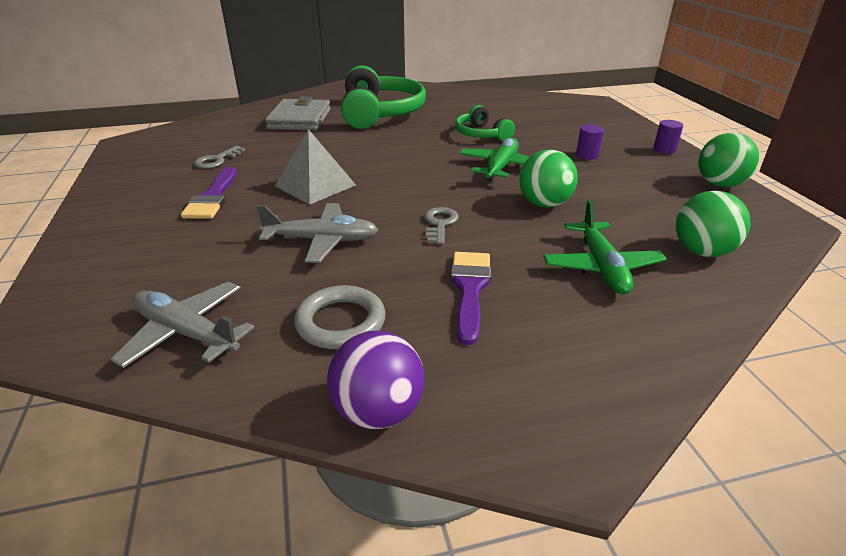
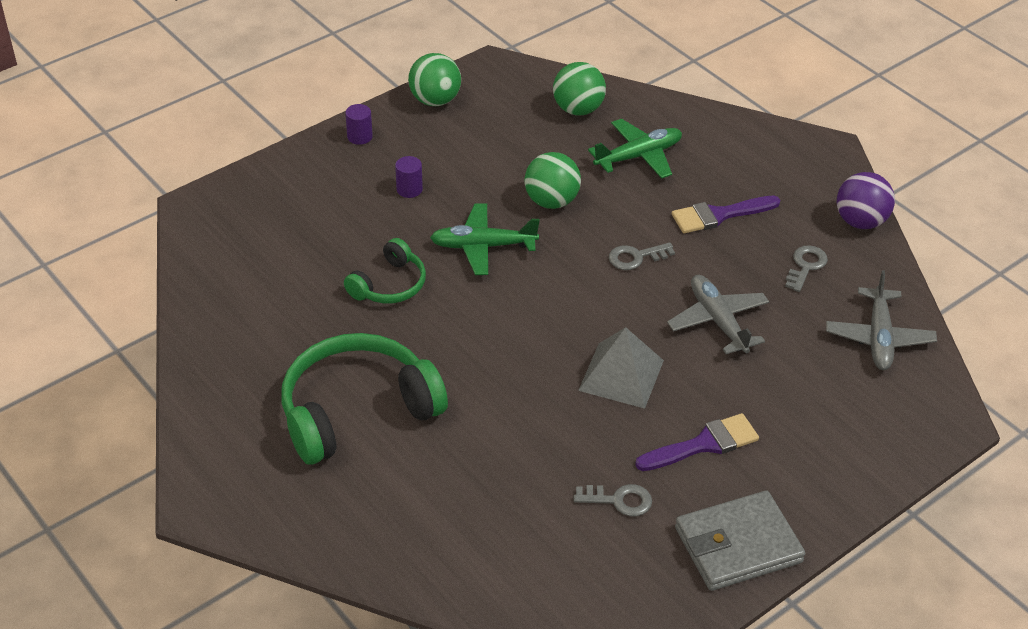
camera: 115 degrees left, 10 degrees up
grey wallet [265,97,331,131] -> grey wallet moved to [675,491,805,591]
grey ring [294,285,386,349] -> grey key [785,245,828,292]

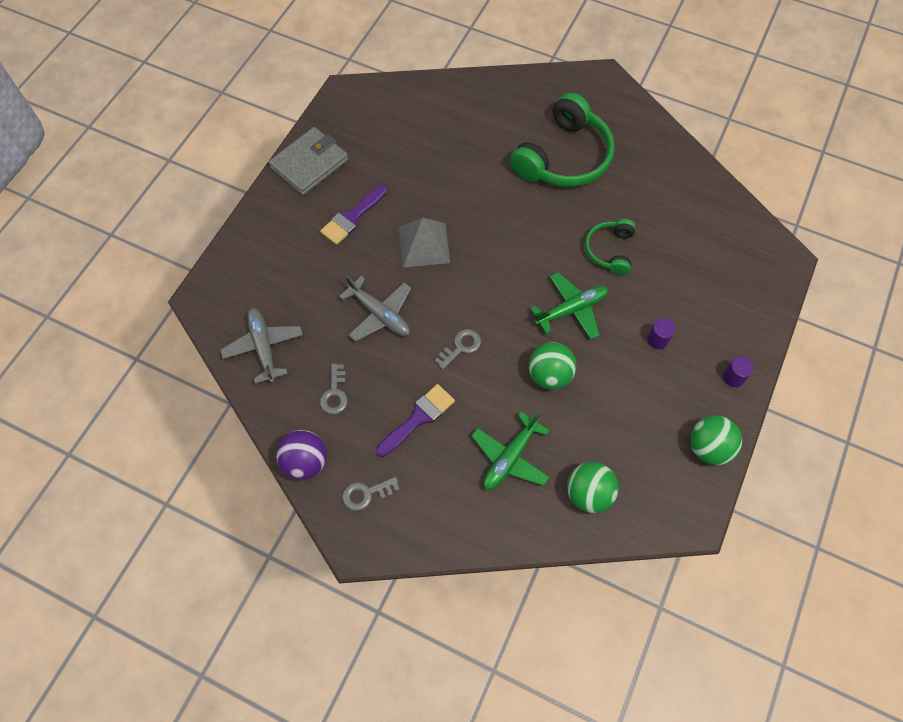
camera: 155 degrees right, 20 degrees up
grey key [574,484,652,516] -> grey key moved to [342,477,400,511]

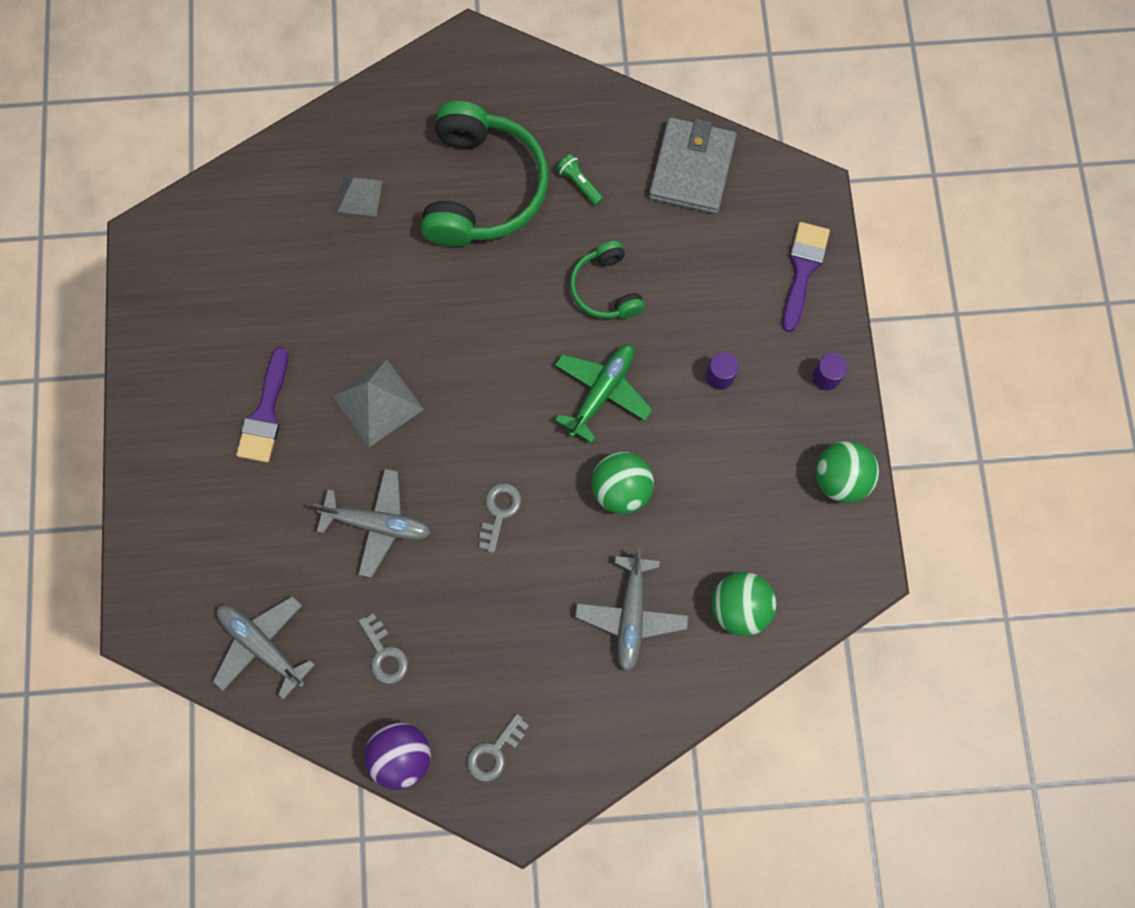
camera: 30 degrees left, 10 degrees up
grey wallet [269,127,348,195] -> grey wallet moved to [649,117,737,214]
purple brush [376,384,455,457] -> purple brush moved to [782,222,830,332]
green plane [471,411,550,490] -> grey plane [575,550,689,672]
none -> grey pyramid [337,176,382,216]
none -> green flashlight [556,154,603,206]

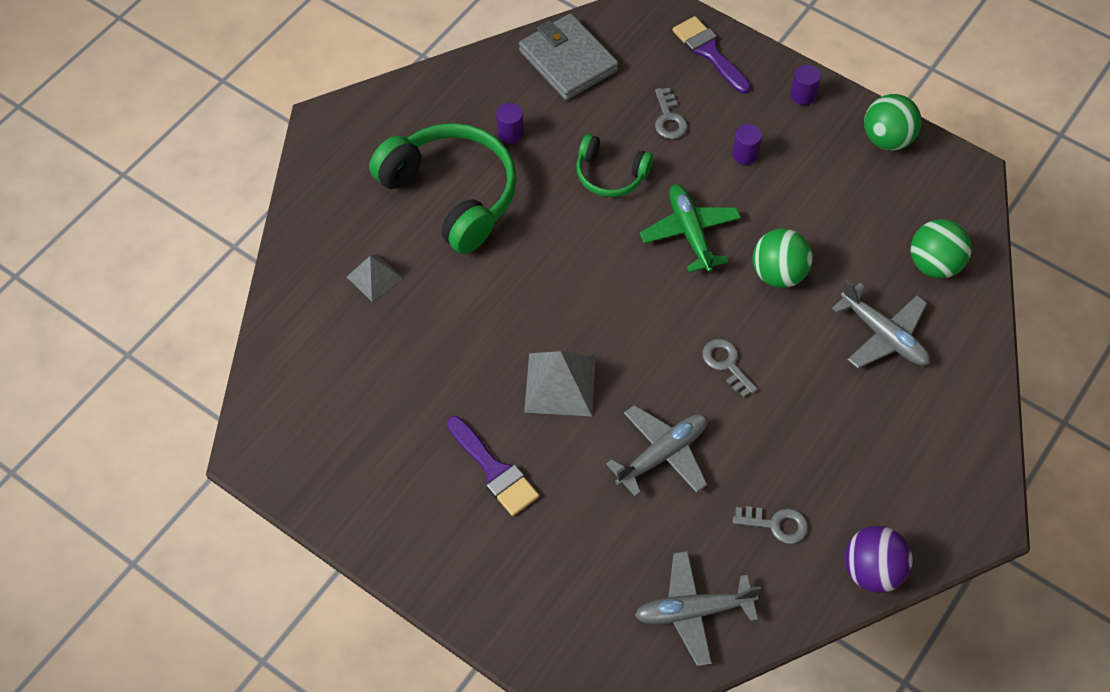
camera: 50 degrees left, 15 degrees down
grey key [467,714,529,782] -> grey key moved to [655,88,688,139]
green flashlight [556,154,603,206] -> purple cylinder [497,103,524,143]

